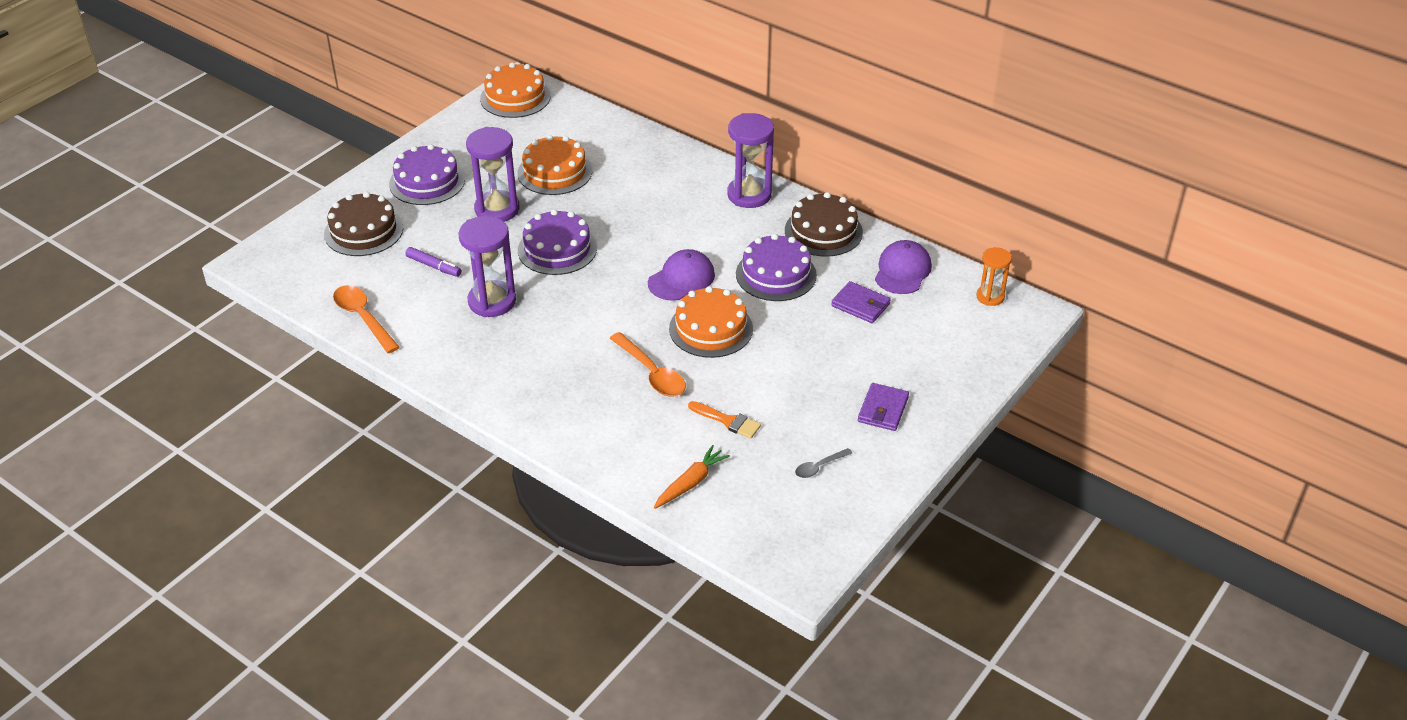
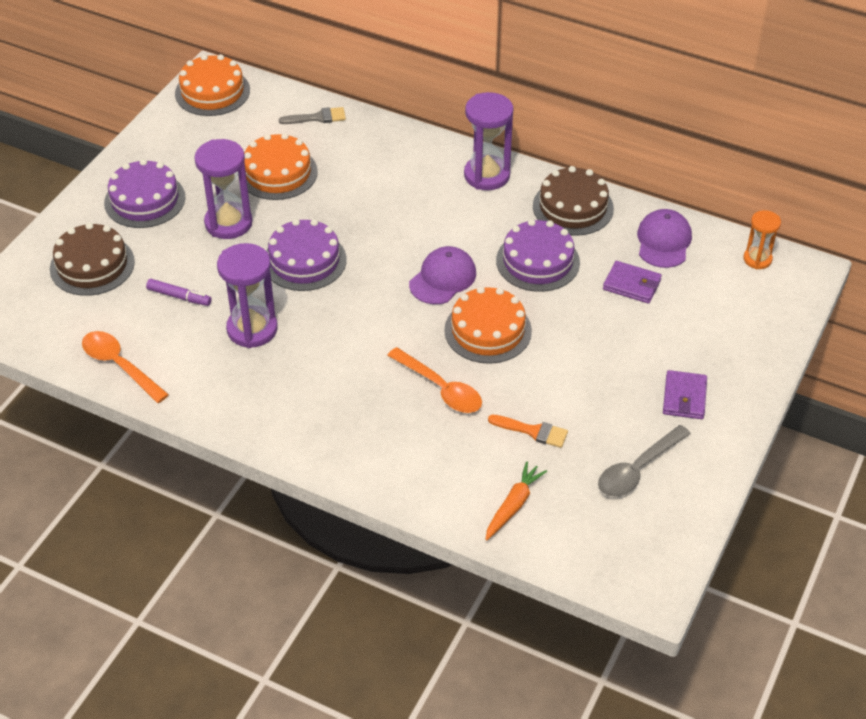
camera: 10 degrees left, 5 degrees up
grey spoon [795,448,852,478] -> grey spoon [598,425,691,497], size x1.82
none -> grey brush [279,107,346,124]

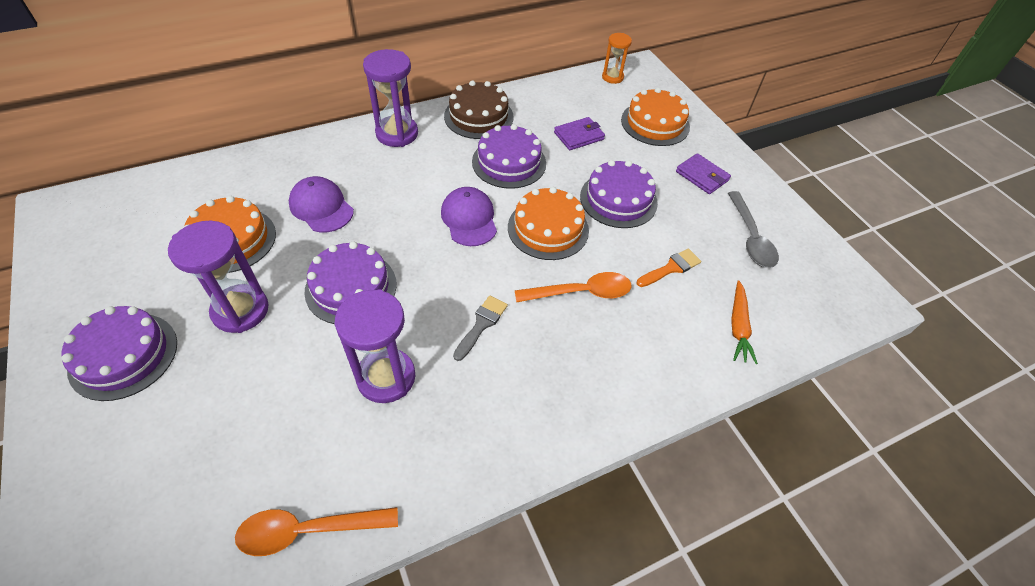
camera: 55 degrees left, 5 degrees up
brown cake [50,223,135,296] -> none
purple marker [146,279,212,306] -> none
orange cake [175,54,250,116] -> orange cake moved to [621,88,690,146]
grey brush [279,107,346,124] -> grey brush moved to [453,296,508,361]
orange carrot [485,461,547,541] -> orange carrot turned 150 degrees counterclockwise [731,280,758,364]
purple cap [637,209,692,268] -> purple cap moved to [288,176,354,232]
none -> purple cake [580,160,658,228]

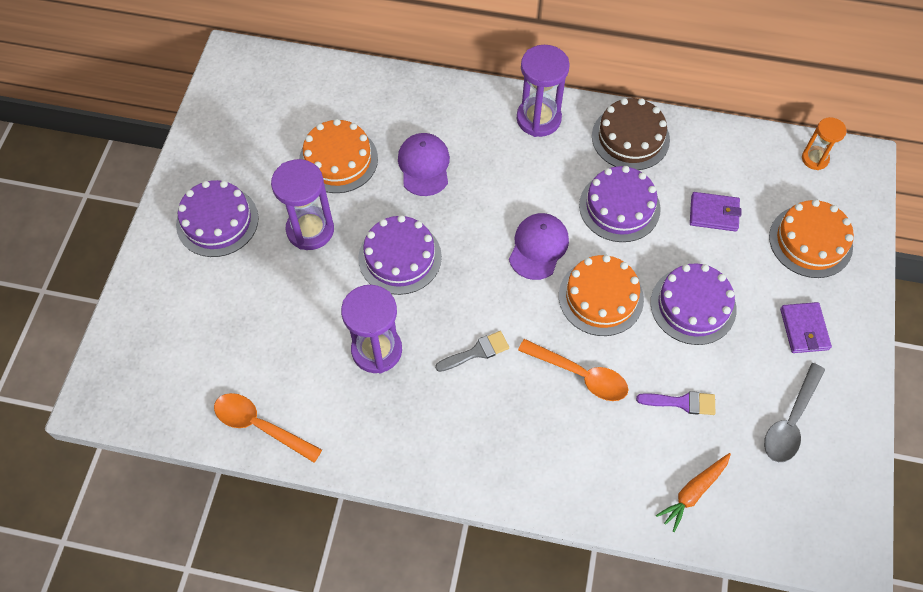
camera: 40 degrees right, 10 degrees up
orange brush [637,248,701,287] -> purple brush [636,391,715,415]

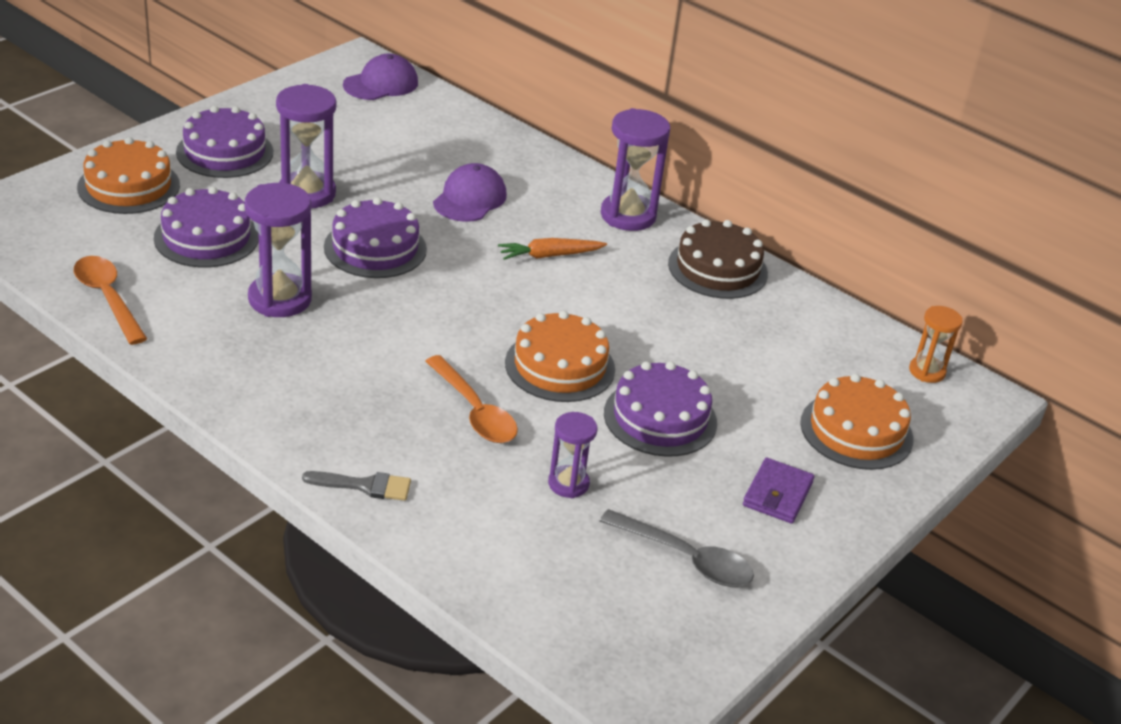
camera: 25 degrees right, 25 degrees down
orange cake [299,119,378,193] -> orange cake moved to [77,137,180,214]
grey brush [435,331,509,372] -> grey brush moved to [302,471,411,501]
purple cap [509,213,569,280] -> purple cap moved to [343,54,418,100]
purple cake [579,166,661,242] -> purple cake moved to [154,187,259,267]
purple brush [636,391,715,415] -> purple hourglass [548,412,598,498]
orange carrot [656,453,731,532] -> orange carrot moved to [498,238,607,260]
purple wallet [690,192,742,232] -> none
grey spoon [764,363,825,462] -> grey spoon turned 120 degrees counterclockwise [600,509,754,587]

